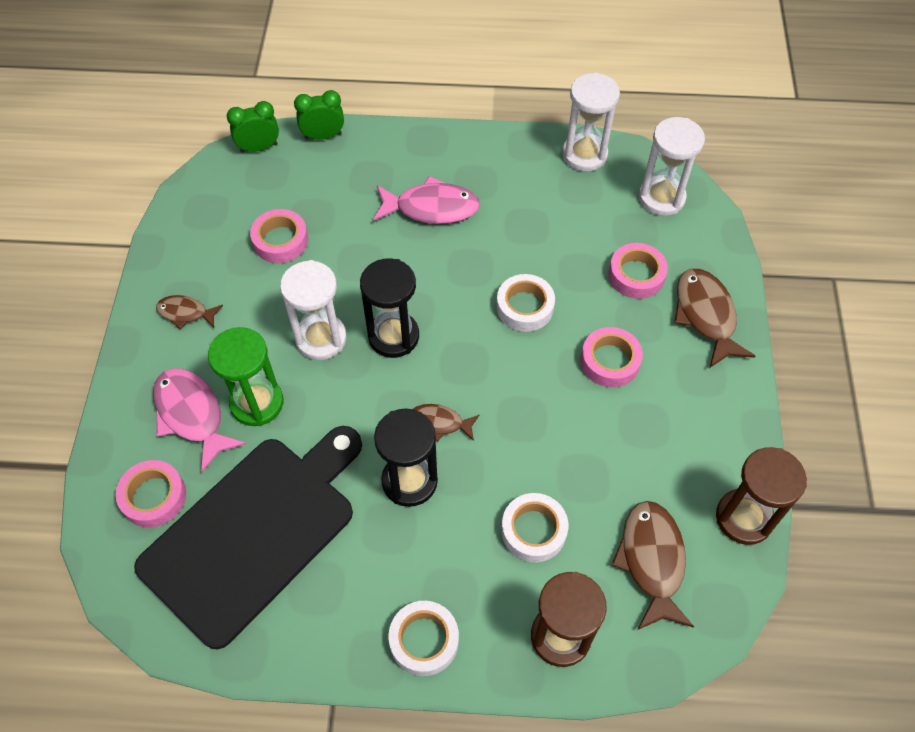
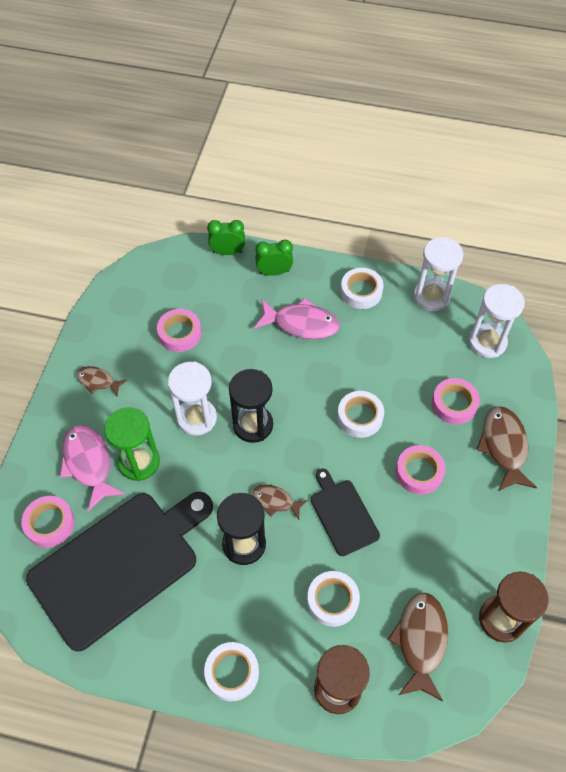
camera: 10 degrees right, 0 degrees up
green clock [227,101,279,153] -> green clock moved to [255,240,293,276]
none -> black cutting board [311,468,380,556]
none -> white tape [341,268,384,309]

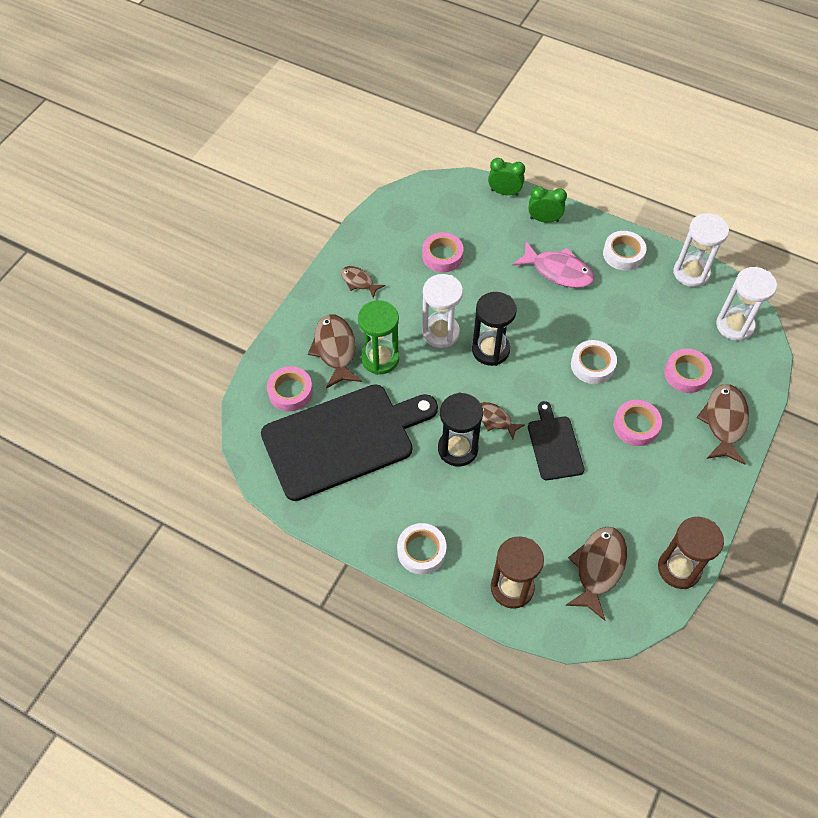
camera: 15 degrees right, 0 degrees up
pink fish [60,425,125,511] -> brown fish [308,314,362,389]
white tape [307,571,360,627] -> none

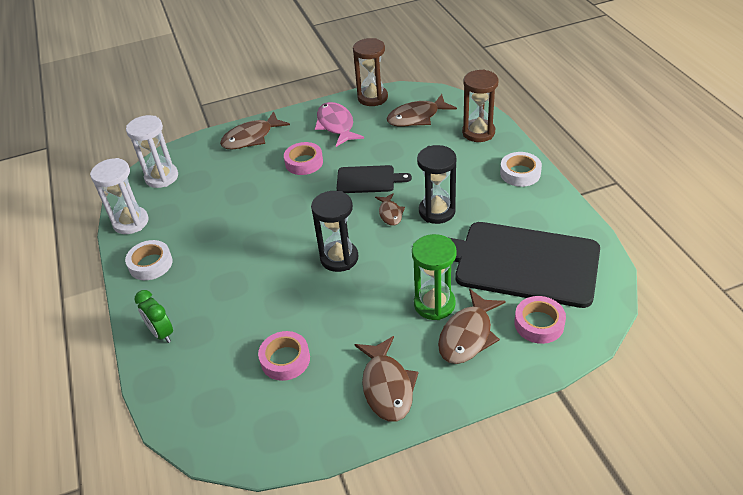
camera: 135 degrees left, 15 degrees down
brown fish [341,266,385,298] -> brown fish [355,336,419,422], size x1.73
white hourglass [422,274,463,348] -> none
green clock [488,158,525,196] -> none
pink fish [512,241,595,288] -> pink fish moved to [315,102,364,147]
black cutting board [528,401,584,480] -> black cutting board turned 120 degrees counterclockwise [337,165,412,193]
white tape [571,340,617,384] -> none
pink tape [664,349,712,393] -> none

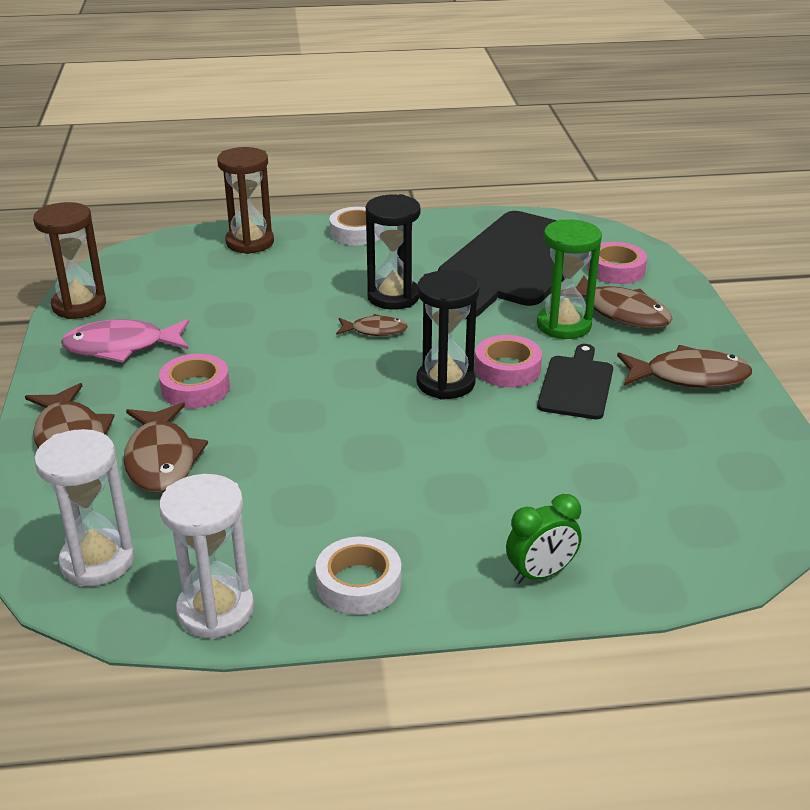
camera: 80 degrees left, 10 degrees down
pink tape [258,331,310,381] -> pink tape moved to [475,335,542,387]
black cutting board [337,165,412,193] -> black cutting board moved to [537,344,613,419]
brown fish [387,94,457,127] -> brown fish moved to [123,402,208,493]

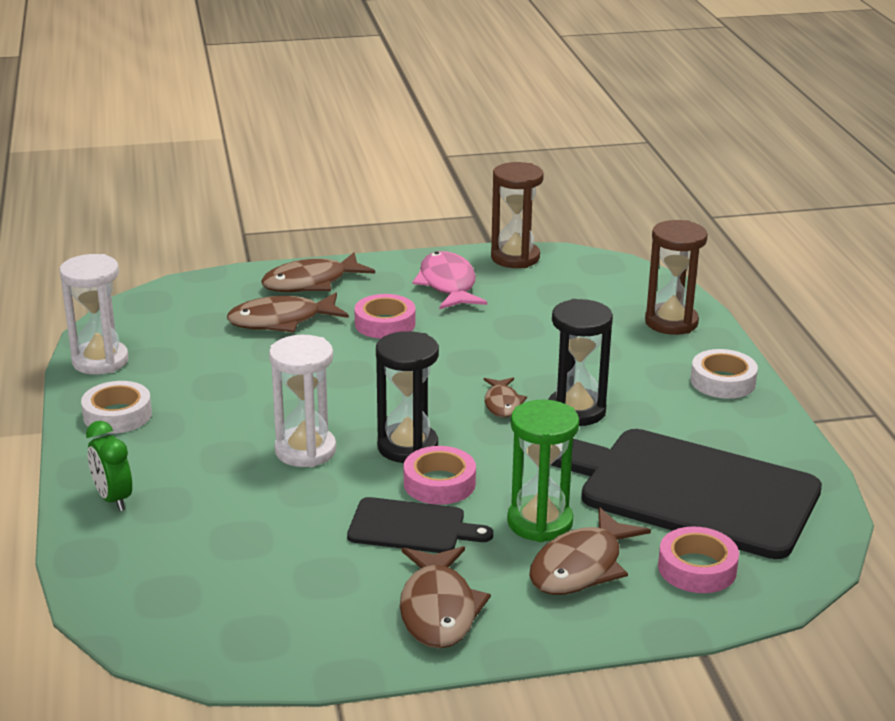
camera: 85 degrees right, 5 degrees down
white hourglass [34,429,135,586] -> white hourglass moved to [269,335,336,467]

